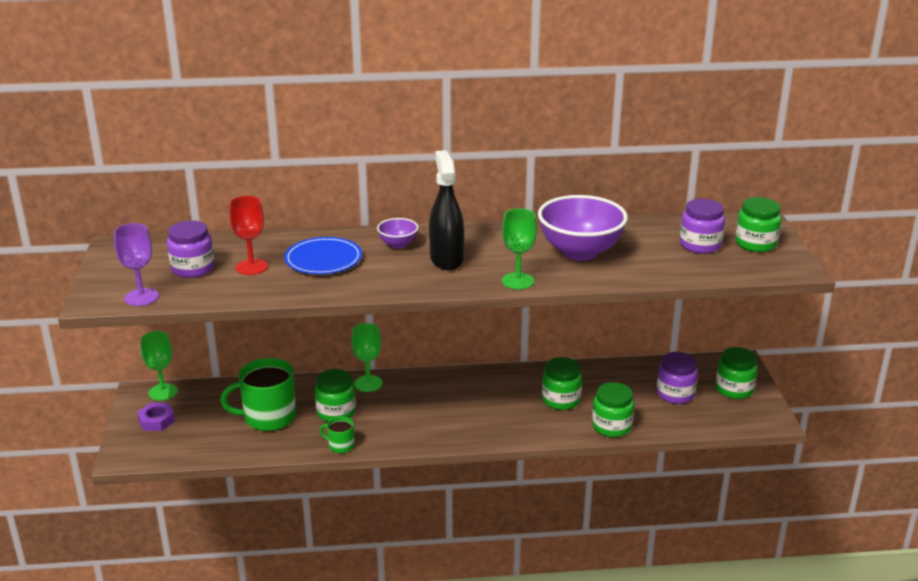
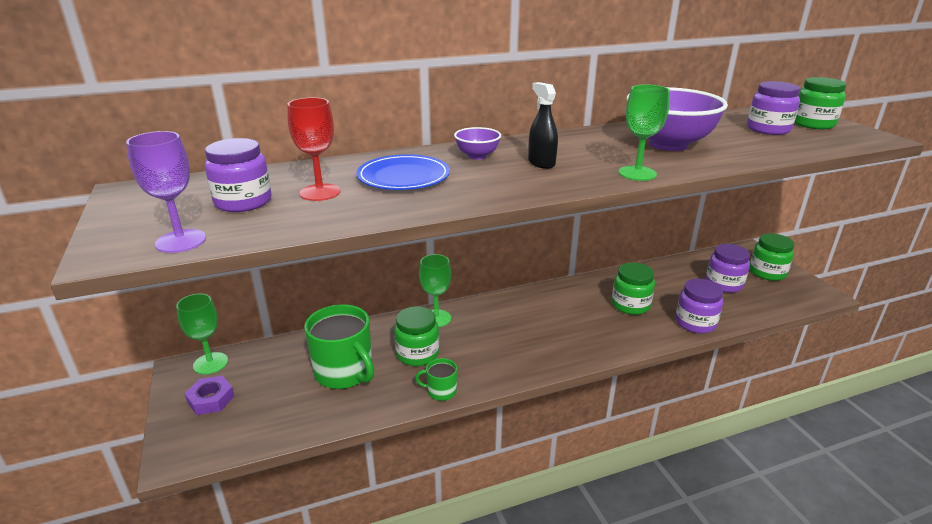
camera: 15 degrees left, 0 degrees up
green mug [220,358,296,431] -> green mug turned 105 degrees counterclockwise [304,304,374,389]
black spray bottle [429,150,464,270] -> black spray bottle [528,82,558,169], size x0.63
green jar [592,382,634,437] -> purple jar [675,279,723,333]

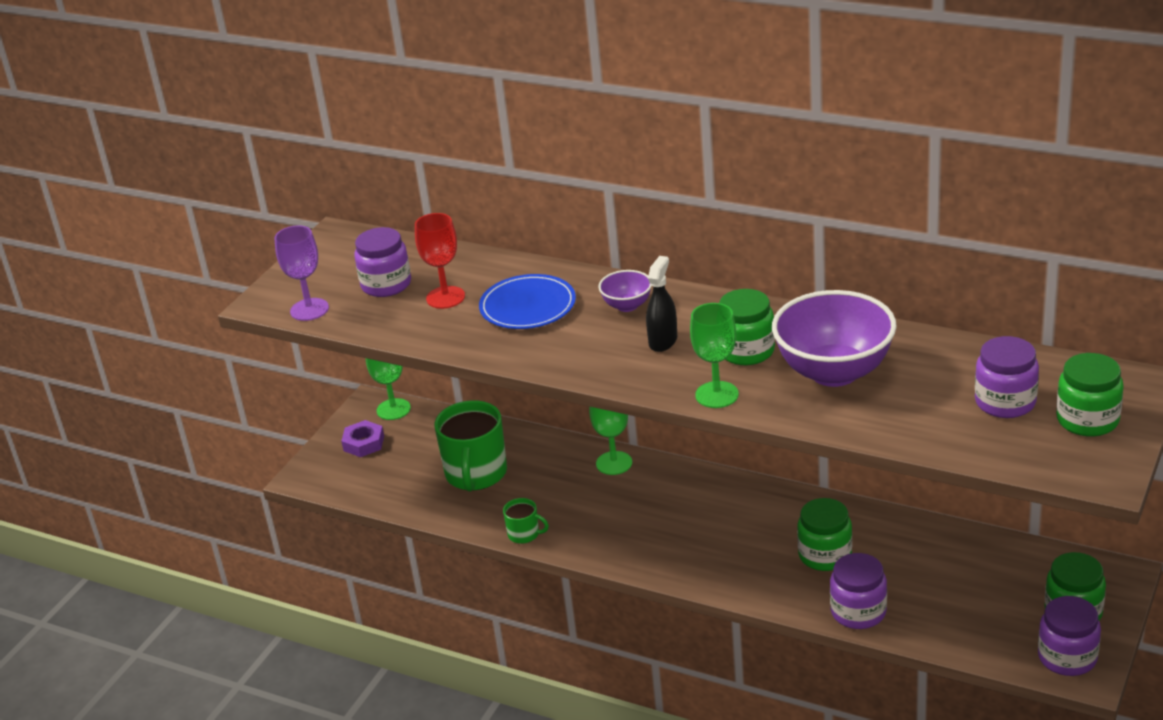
camera: 50 degrees right, 5 degrees up
green jar [394,306,439,366] -> green jar moved to [719,289,775,365]
green mug [415,358,457,401] -> green mug turned 150 degrees clockwise [503,498,549,544]
purple jar [706,244,750,293] -> purple jar moved to [1038,596,1101,676]

